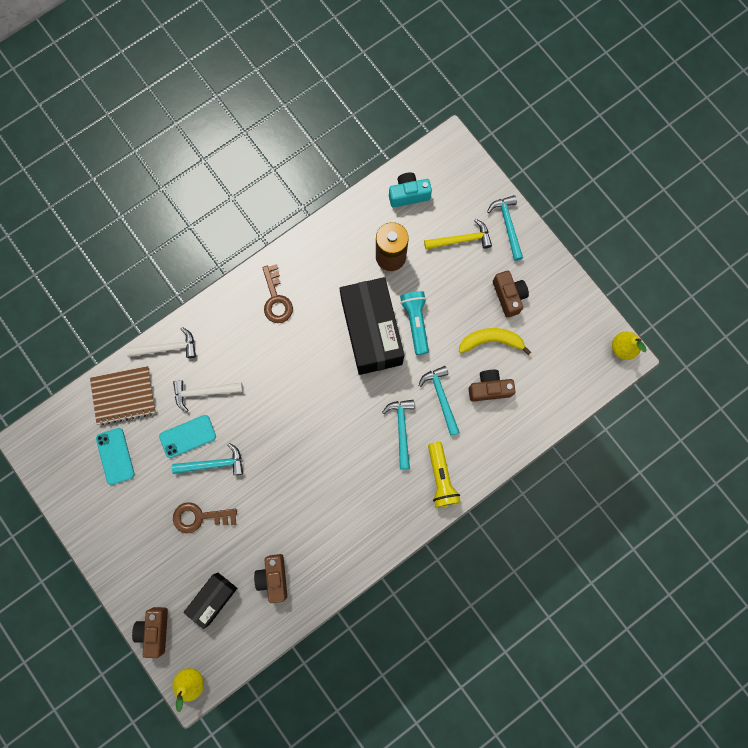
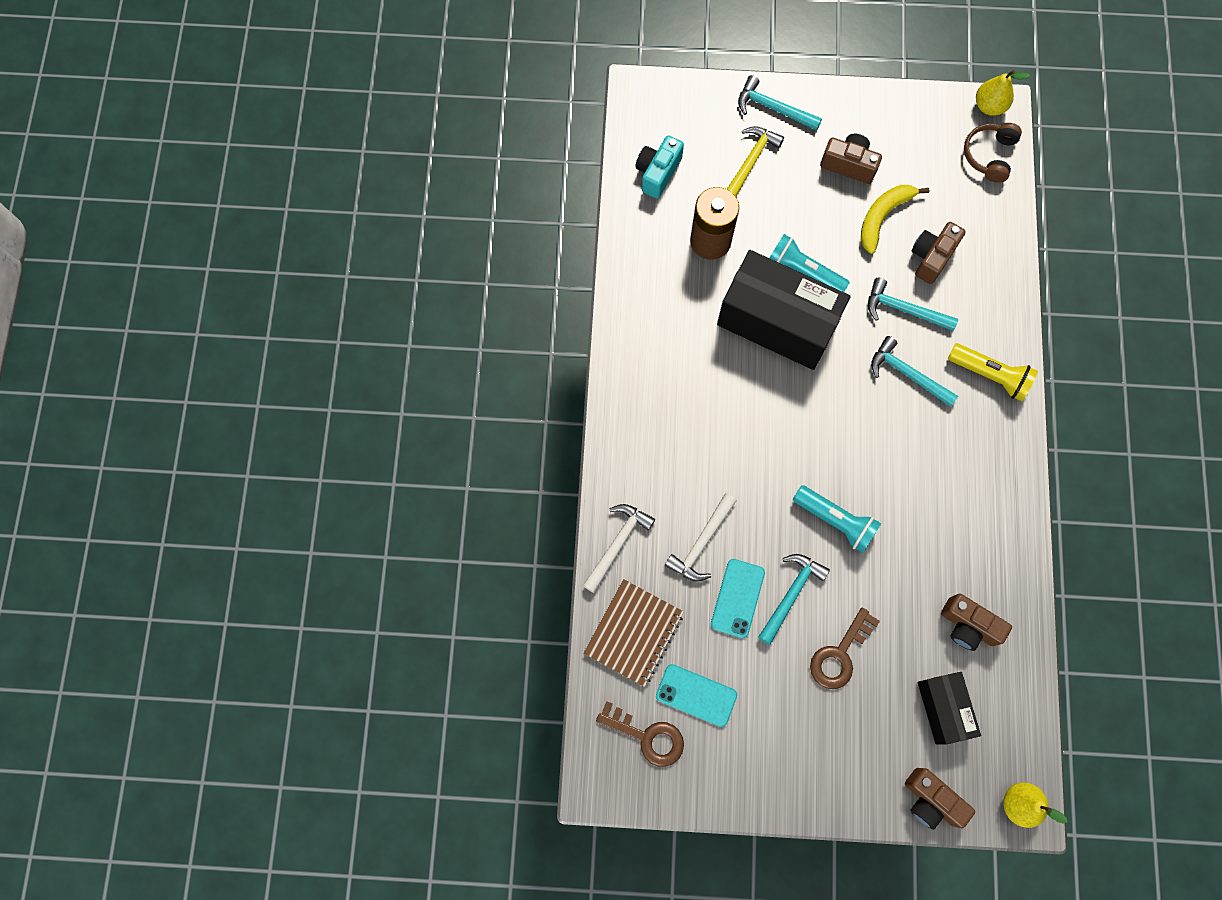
camera: 50 degrees left, 5 degrees down
brown key [262,264,293,323] -> brown key moved to [596,701,684,767]
none -> turquoise flashlight [793,485,881,553]
none -> brown headphones [964,123,1022,183]

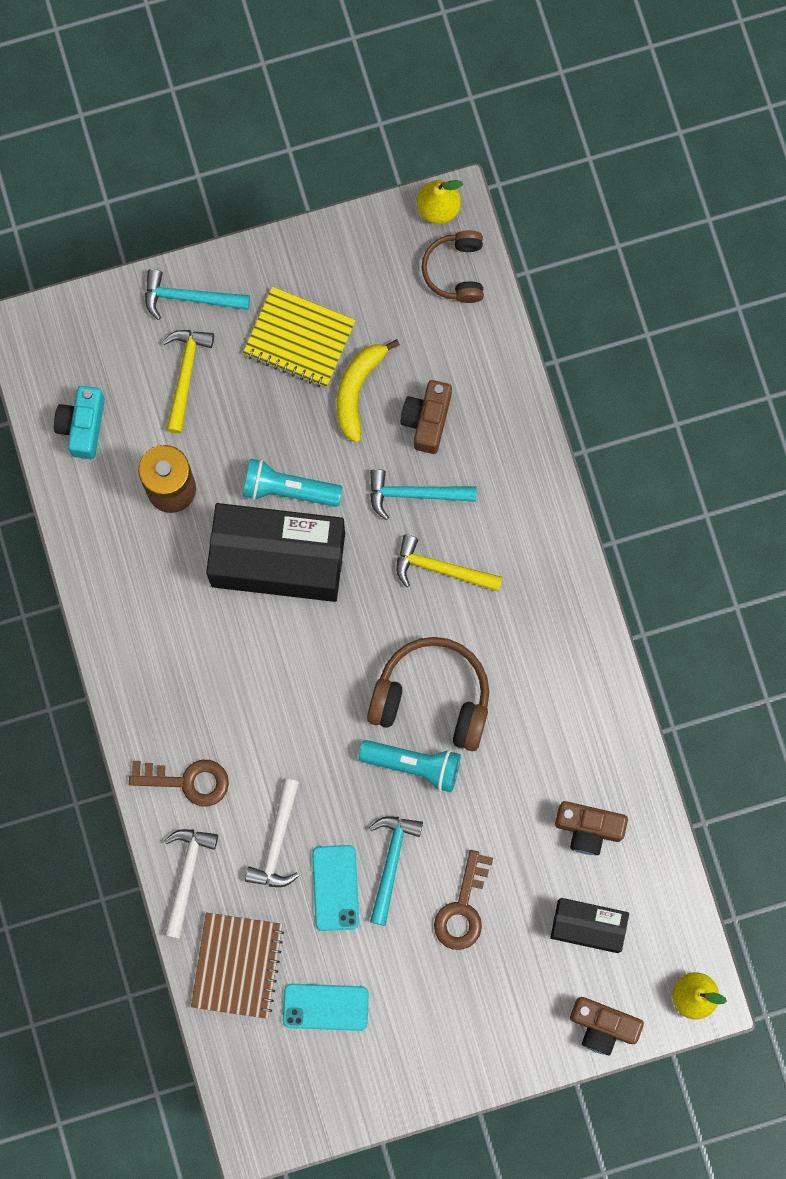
camera: 20 degrees left, 5 degrees up
brown key [596,701,684,767] -> brown key moved to [129,760,229,807]
brown camera [820,134,882,184] -> yellow notebook [243,287,356,388]
turquoise hammer [871,336,958,407] -> yellow hammer [396,535,503,592]
black box [918,672,981,745] -> black box turned 45 degrees counterclockwise [550,898,629,953]
yellow flashlight [948,343,1038,401] -> none
none -> brown headphones [367,637,489,751]

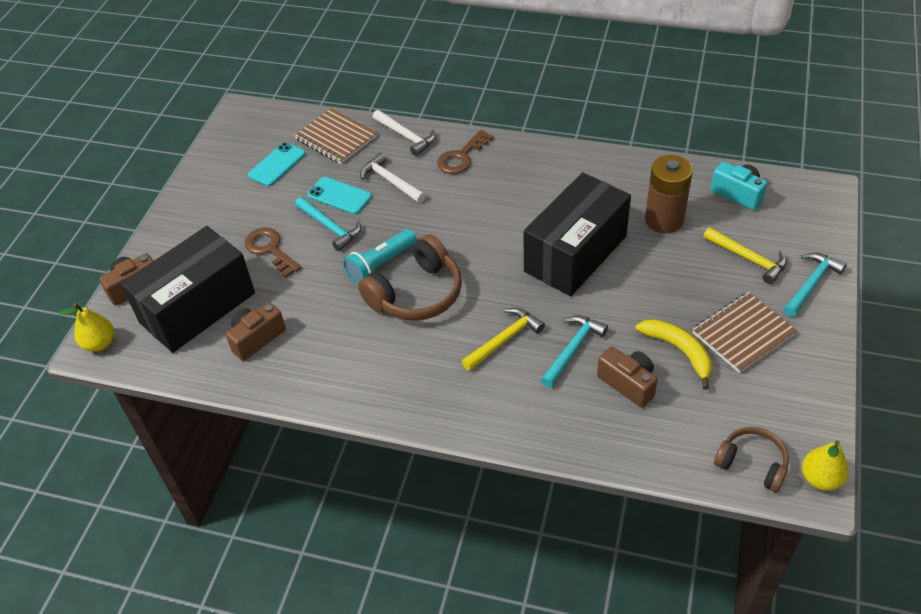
camera: 125 degrees right, 30 degrees down
yellow notebook [243,287,356,388] -> brown notebook [692,292,797,373]
turquoise flashlight [243,458,343,507] -> none
black box [550,898,629,953] -> black box [121,226,255,353], size x1.86

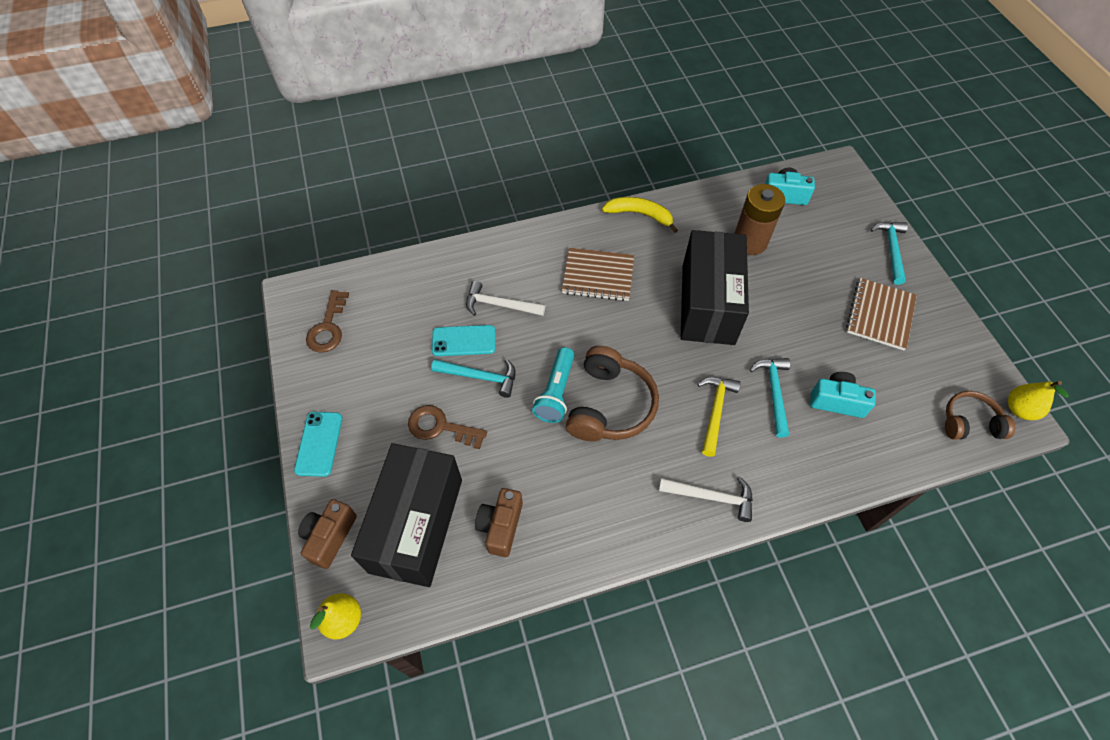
camera: 35 degrees left, 10 degrees up
turquoise phone [248,142,306,187] -> turquoise phone moved to [294,412,342,477]
brown notebook [295,108,377,164] -> brown notebook moved to [562,248,634,301]
white hammer [373,110,436,156] -> white hammer moved to [659,476,753,522]
brown key [437,130,494,174] -> brown key moved to [306,290,349,353]
brown camera [597,347,658,408] -> turquoise camera [810,372,876,418]
yellow banana [636,319,712,390] -> yellow banana moved to [602,197,678,233]
yellow hammer [703,227,787,284] -> none

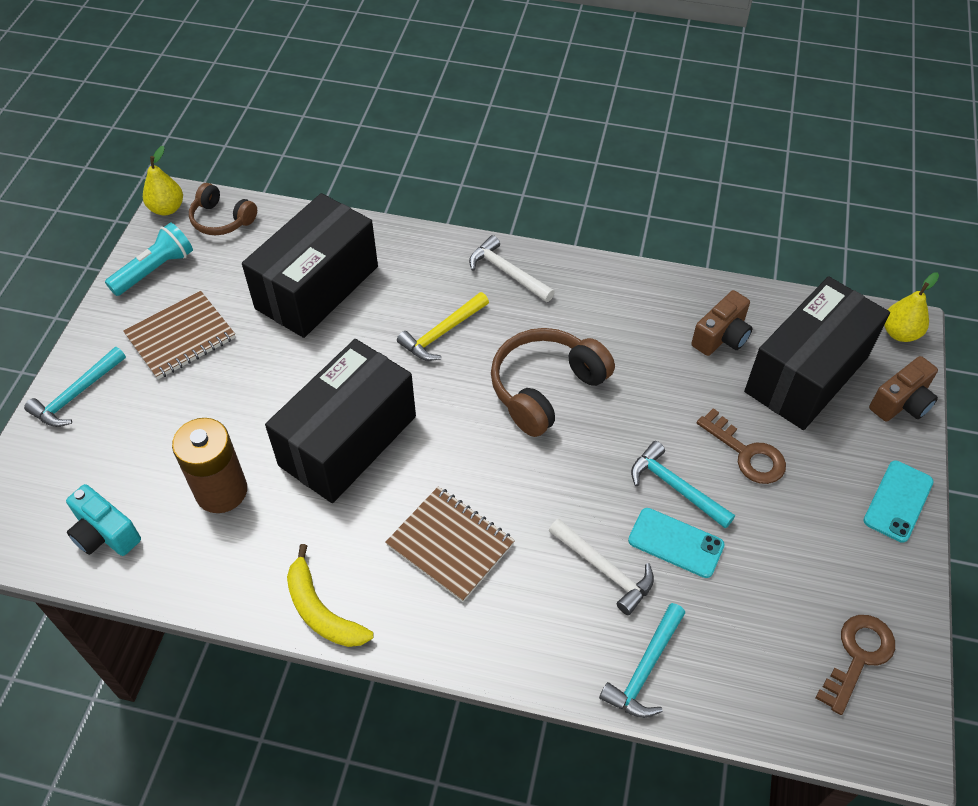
camera: 150 degrees left, 5 degrees down
turquoise flashlight [532,347,575,423] -> turquoise flashlight moved to [105,222,193,296]
turquoise hammer [750,358,790,438] -> turquoise hammer moved to [599,603,685,718]
turquoise camera [810,372,876,418] -> black box [242,193,378,338]

